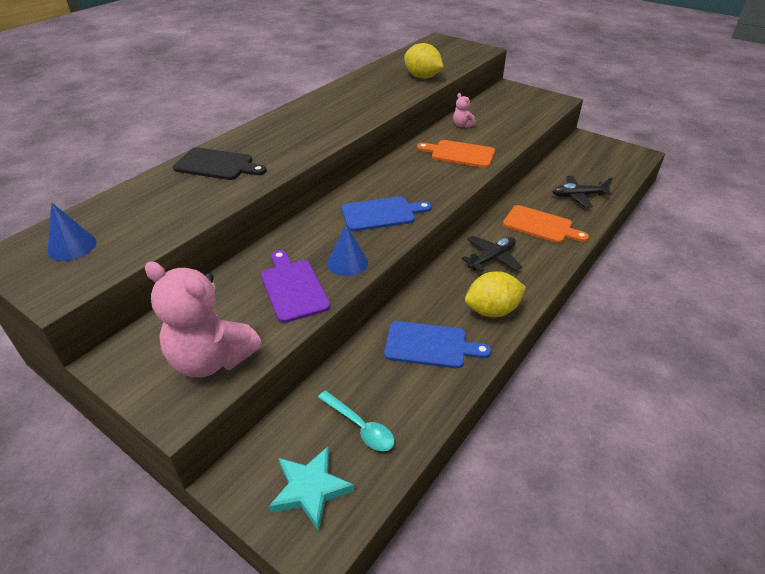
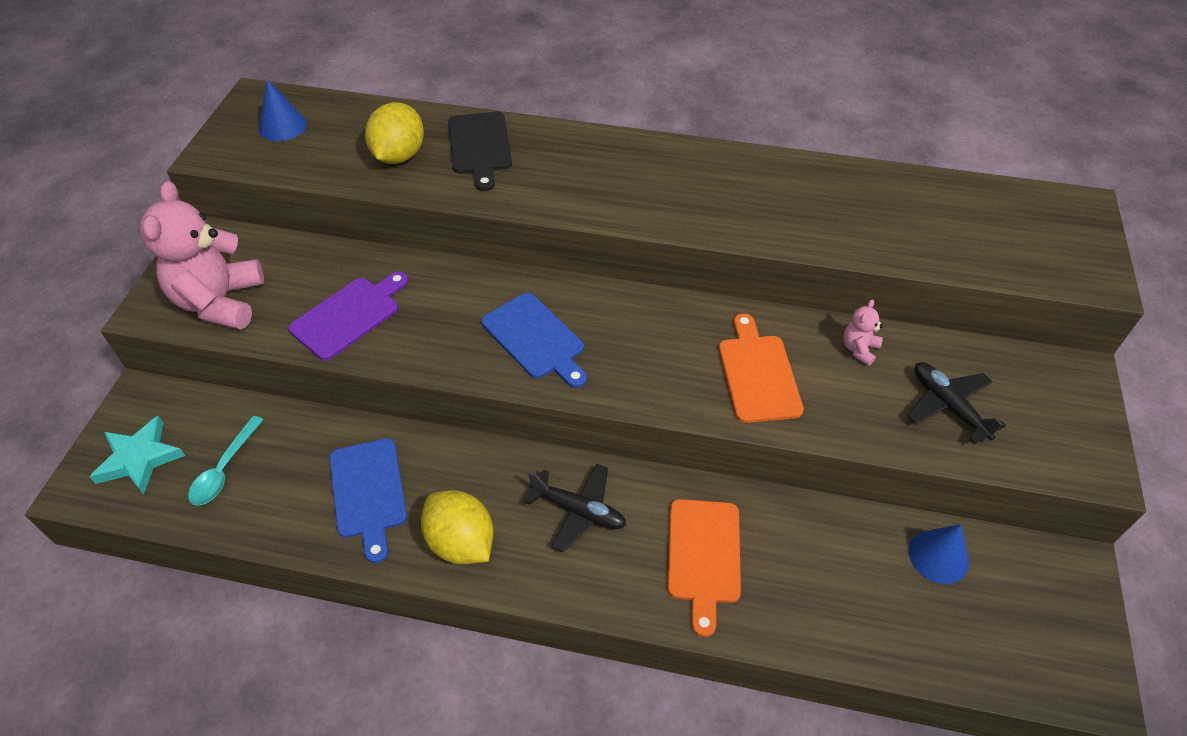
camera: 65 degrees right, 10 degrees up
blue cone [327,225,368,276] -> blue cone moved to [909,524,969,584]
yellow lemon [404,43,443,79] -> yellow lemon moved to [365,102,424,164]
black plane [552,176,613,207] -> black plane moved to [906,362,1006,444]

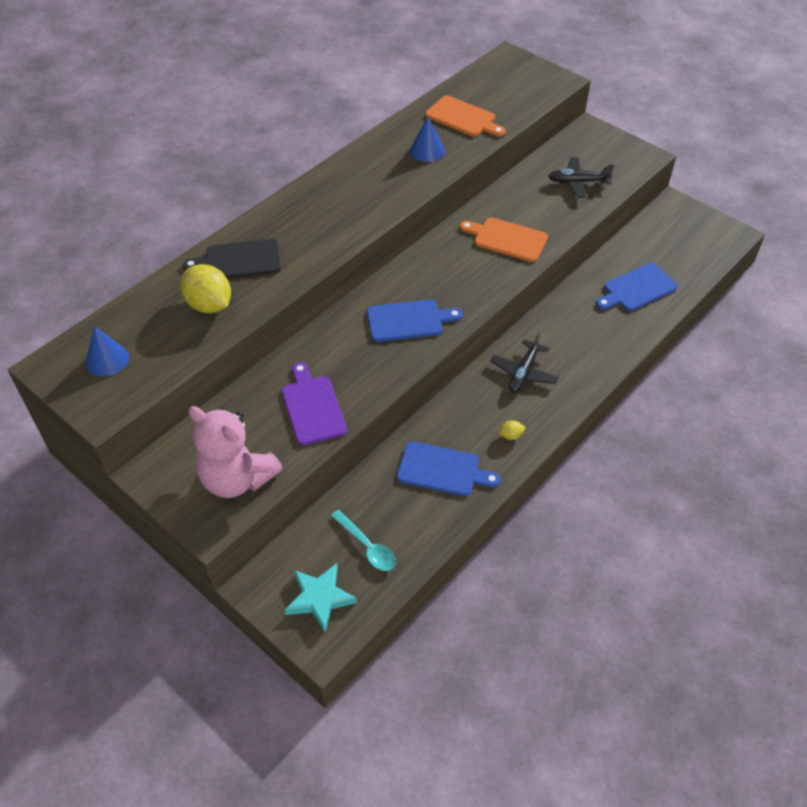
camera: 60 degrees left, 0 degrees up
yellow lemon [421,490,493,564] -> yellow lemon [499,420,526,440], size x0.43
black cutting board [448,112,512,191] -> black cutting board turned 150 degrees clockwise [183,239,281,279]
black plane [524,464,626,552] -> black plane turned 150 degrees clockwise [490,332,559,393]
orange cutting board [668,499,741,637] -> orange cutting board moved to [425,96,506,137]
pink teddy bear [843,299,883,366] -> none
blue cone [909,524,969,584] -> blue cone moved to [410,117,445,162]
none -> blue cutting board [596,263,678,311]

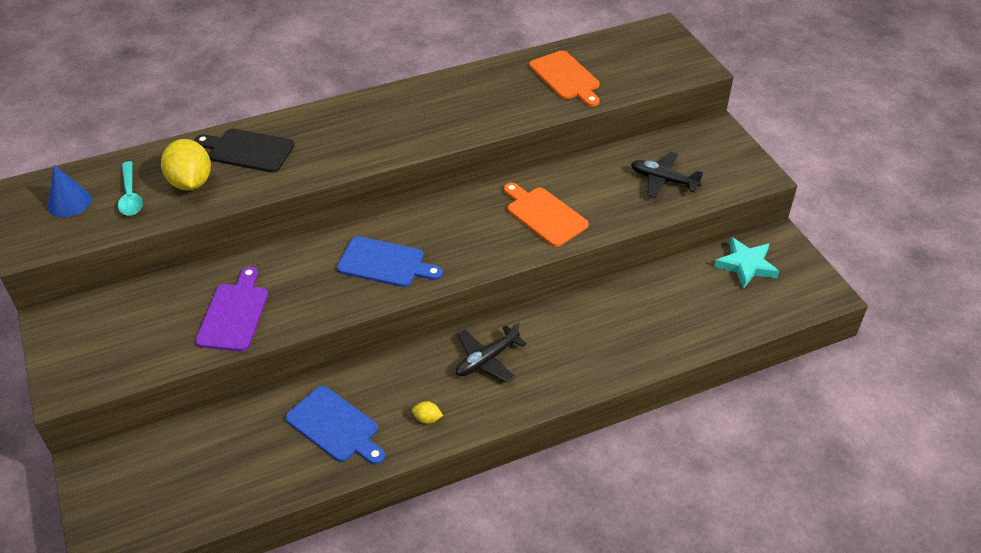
camera: 25 degrees right, 5 degrees down
pink teddy bear [188,406,283,498] -> none
turquoise star [285,563,357,632] -> turquoise star moved to [714,237,779,289]
turquoise spoon [331,510,396,571] -> turquoise spoon moved to [118,161,143,216]
blue cone [410,117,445,162] -> none
blue cutting board [596,263,678,311] -> none

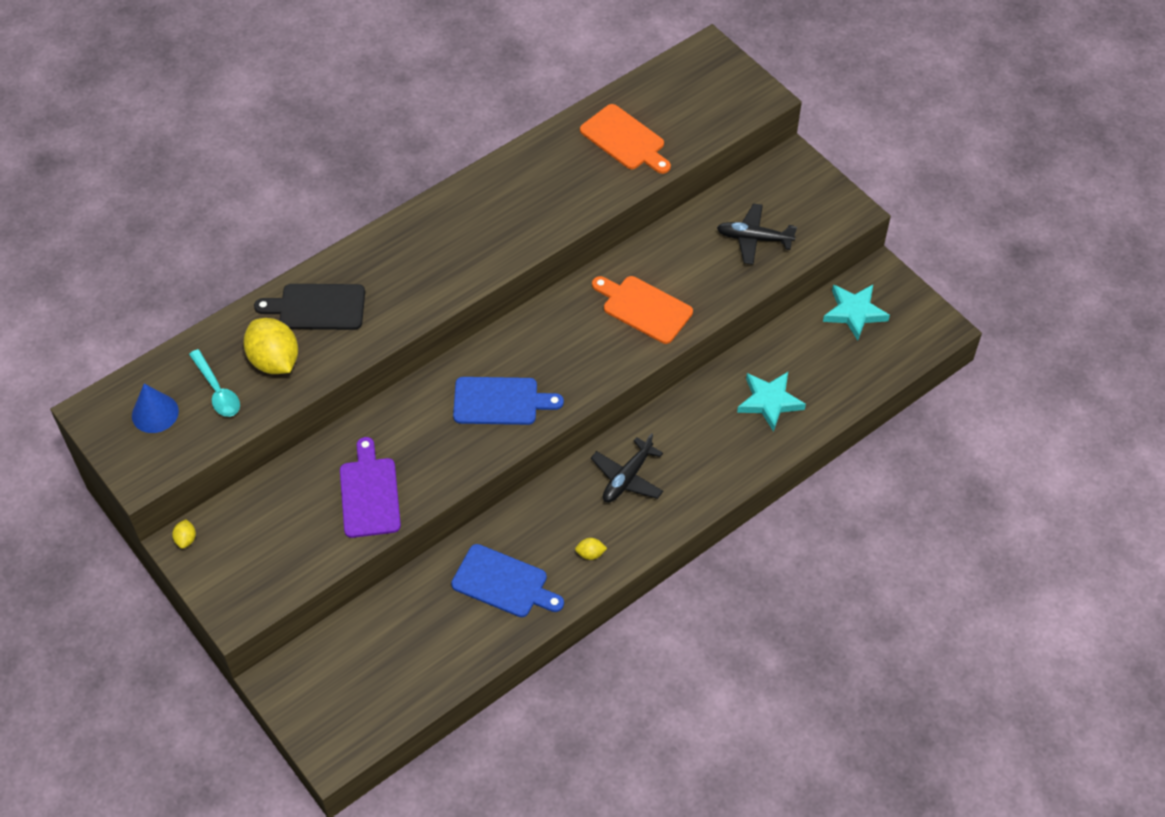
camera: 15 degrees left, 10 degrees up
none -> yellow lemon [172,519,196,549]
none -> turquoise star [737,372,806,432]

